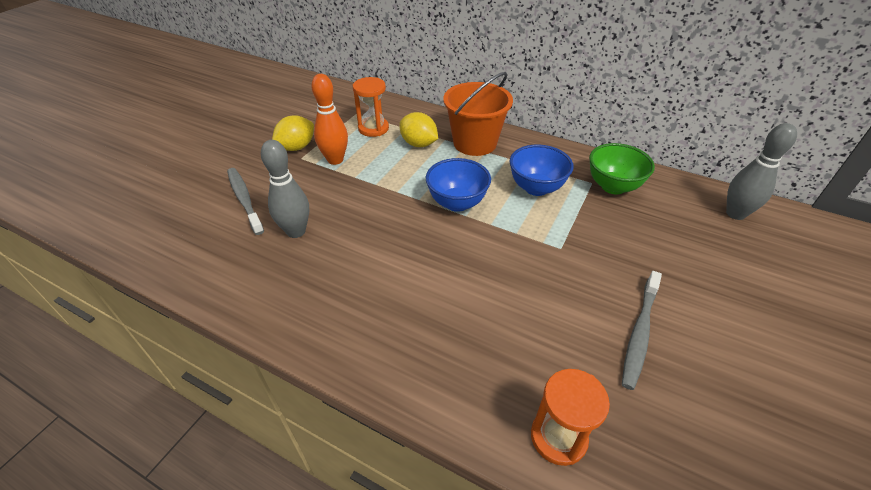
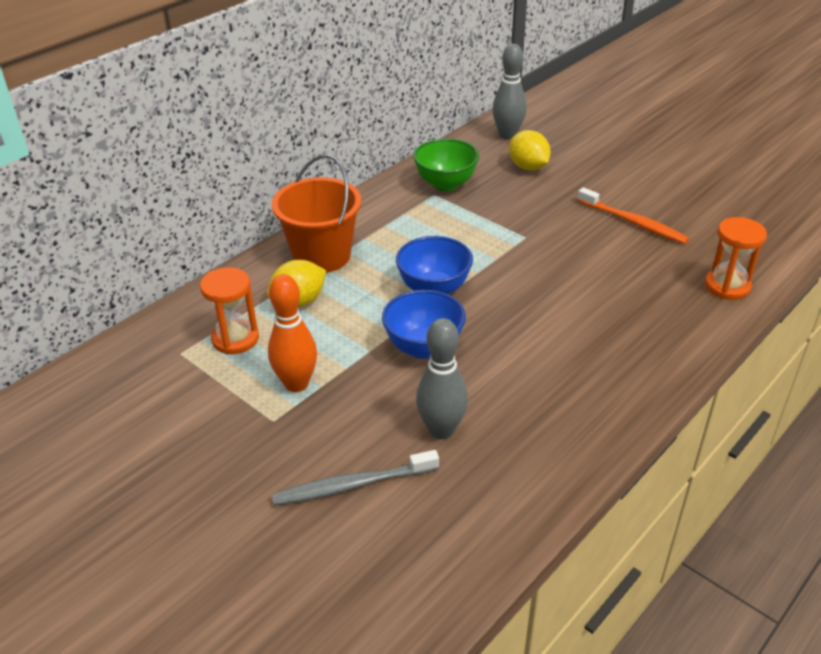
camera: 75 degrees left, 5 degrees down
yellow lemon [272,115,314,151] -> yellow lemon moved to [509,130,551,171]
blue bowl [510,145,574,196] -> blue bowl moved to [382,290,466,359]
grey toothbrush [622,271,662,390] -> orange toothbrush [578,187,689,244]

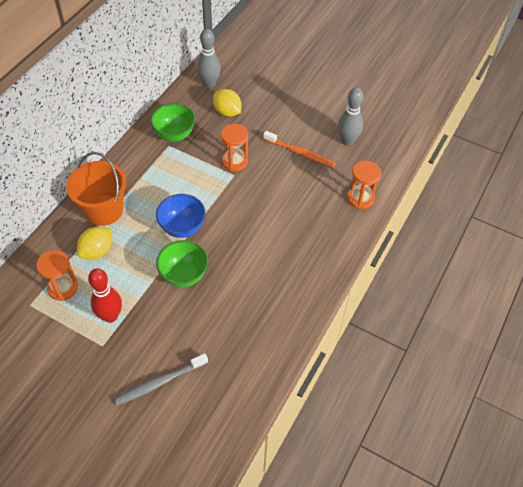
camera: 15 degrees left, 15 degrees up
orange bowling pin [268,274,317,392] -> red bowling pin [88,268,122,323]
blue bowl [382,290,466,359] -> green bowl [156,240,208,287]
grey bowling pin [416,318,468,439] -> grey bowling pin moved to [338,87,363,146]
none -> orange hourglass [221,124,248,171]

